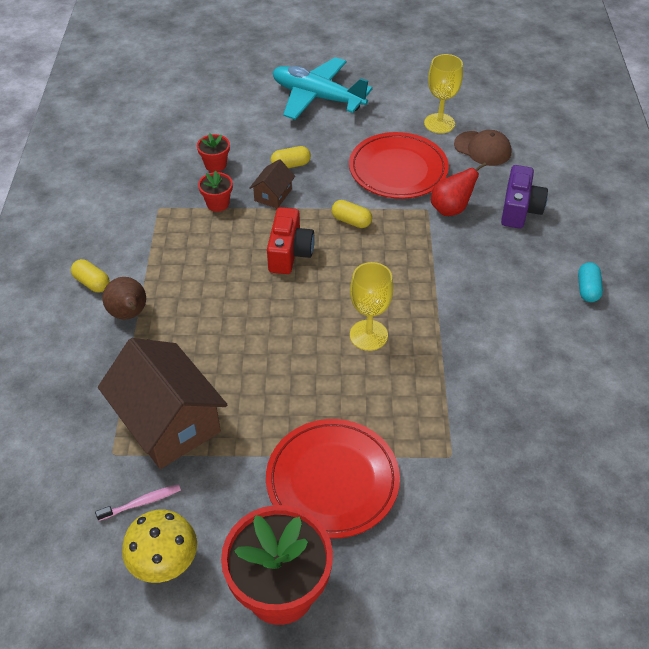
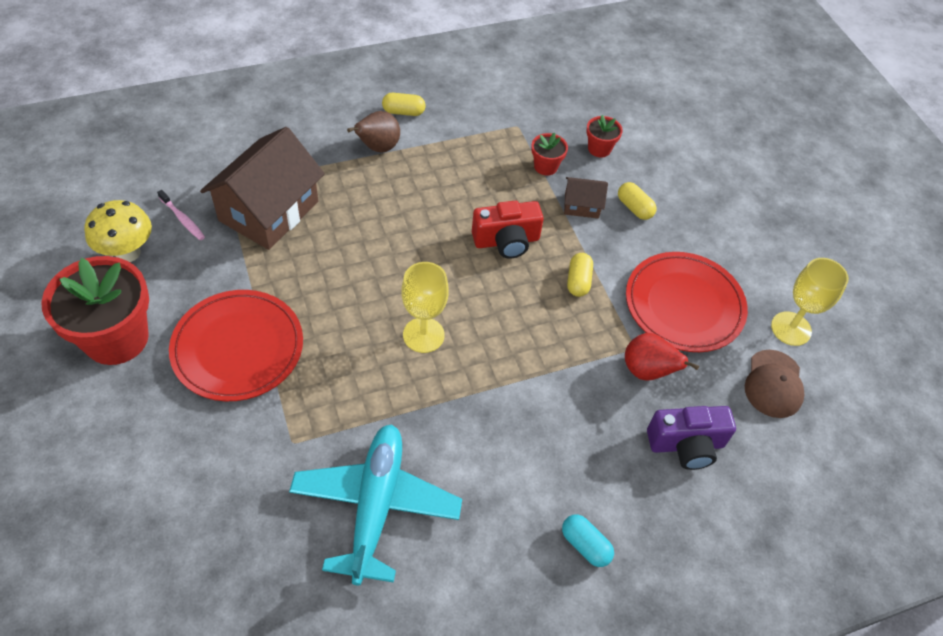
camera: 65 degrees right, 5 degrees up
yellow capsule [71,259,110,292] -> yellow capsule turned 75 degrees clockwise [382,93,426,116]
turquoise plane [273,57,373,120] -> turquoise plane moved to [289,424,462,586]
turquoise capsule [578,262,603,302] -> turquoise capsule turned 60 degrees clockwise [562,514,614,567]

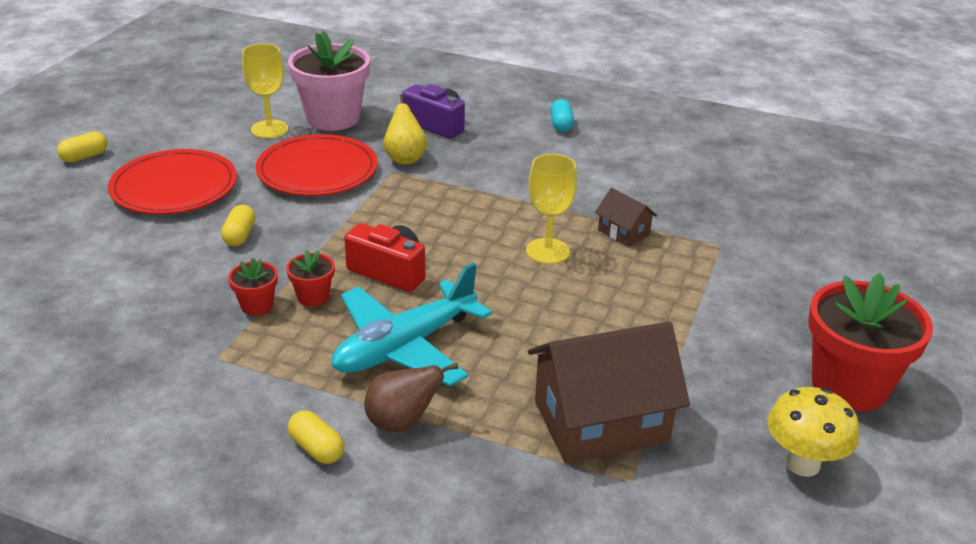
camera: 135 degrees left, 20 degrees down
pink toothbrush [157,190,205,240] -> none
red plate [169,290,303,401] -> red plate moved to [108,149,237,214]
turquoise plane [289,424,462,586] -> turquoise plane moved to [332,263,492,386]
brown house [564,177,608,218] -> brown house moved to [595,188,657,247]
yellow capsule [567,253,593,297] -> yellow capsule moved to [57,131,107,162]
red flower pot [586,115,623,157] -> red flower pot moved to [286,250,335,307]
red pear [625,333,699,381] -> yellow pear [383,94,427,165]
brown cap [745,350,804,418] -> pink flower pot [288,31,370,131]

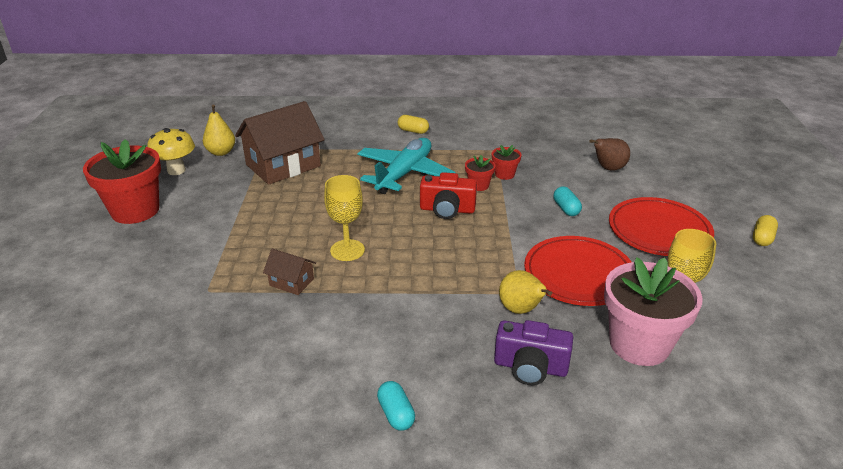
camera: 160 degrees right, 0 degrees up
yellow capsule [221,205,256,246] -> turquoise capsule [553,187,582,216]
brown pear [364,363,458,432] -> brown pear moved to [590,138,630,171]
none -> yellow pear [203,104,235,156]

